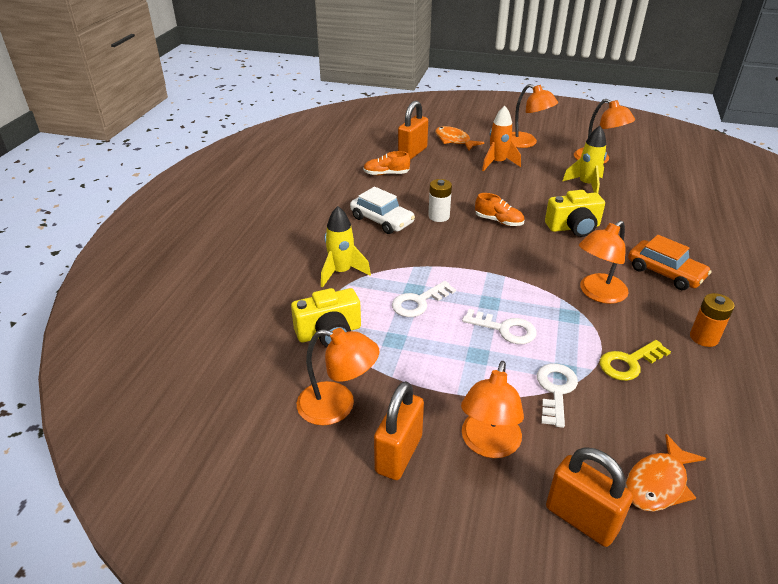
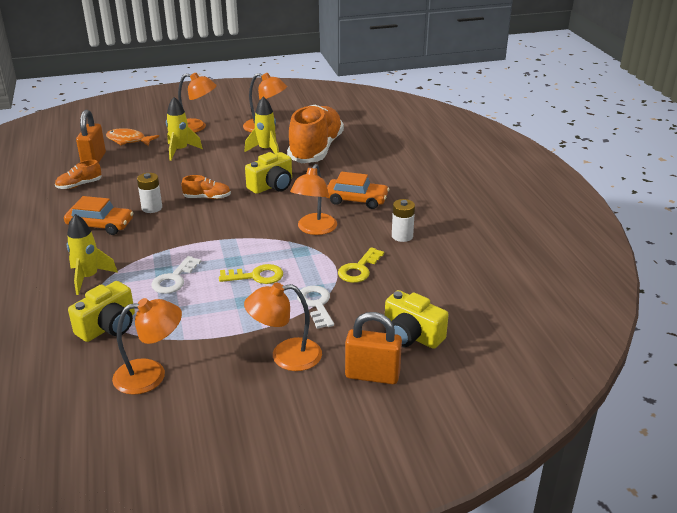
camera: 30 degrees left, 5 degrees down
white car [350,187,415,234] -> orange car [64,196,133,235]
orange padlock [374,381,424,480] -> none
orange lamp [461,361,524,458] -> orange lamp turned 90 degrees clockwise [244,283,322,371]
white key [462,309,537,344] -> yellow key [219,264,283,284]
orange rocket [482,106,521,171] -> yellow rocket [166,97,203,161]
orange fish [626,434,706,512] -> yellow camera [385,290,449,349]
orange battery [690,293,734,347] -> white battery [392,199,415,242]
none -> orange shoe [287,105,344,163]

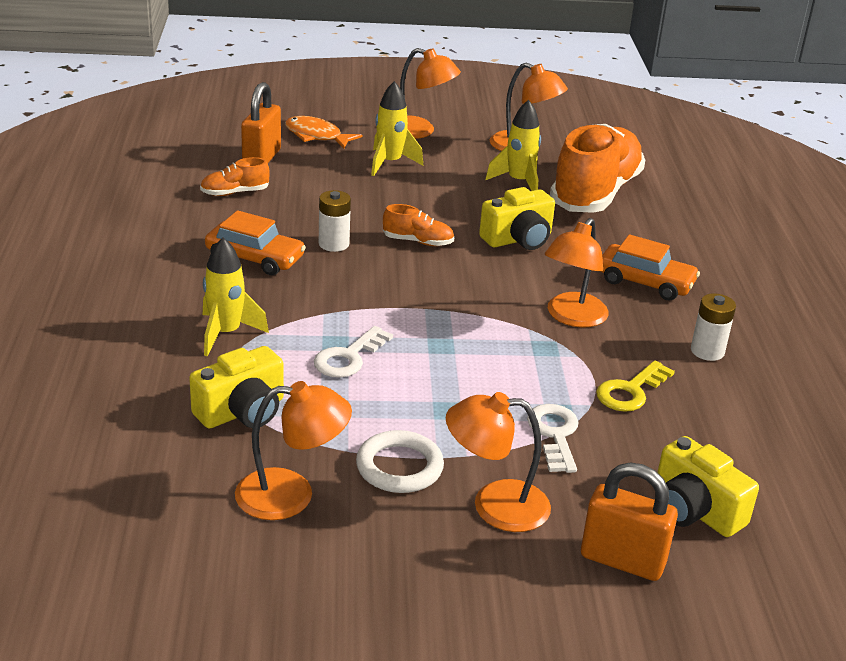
camera: 10 degrees right, 0 degrees up
yellow key [219,264,283,284] -> none
none -> white ring [356,430,444,493]

